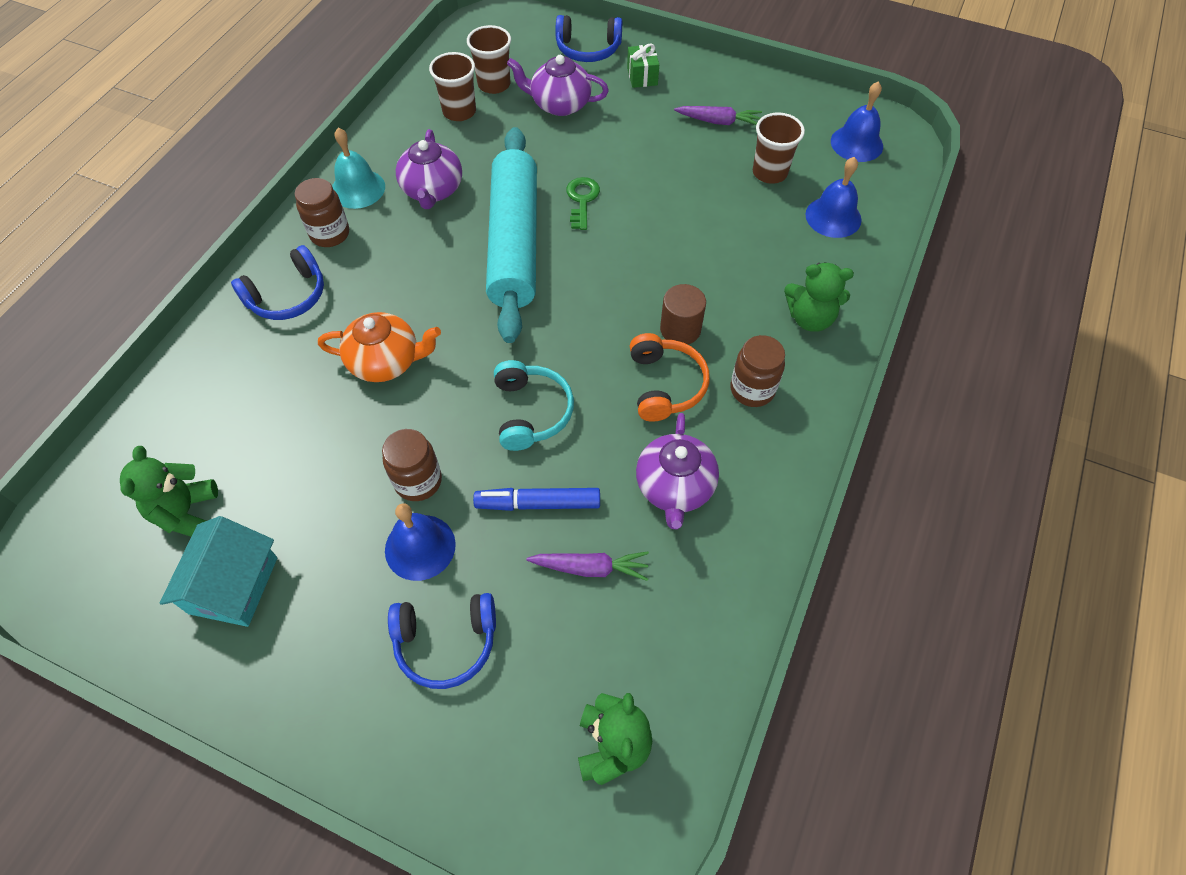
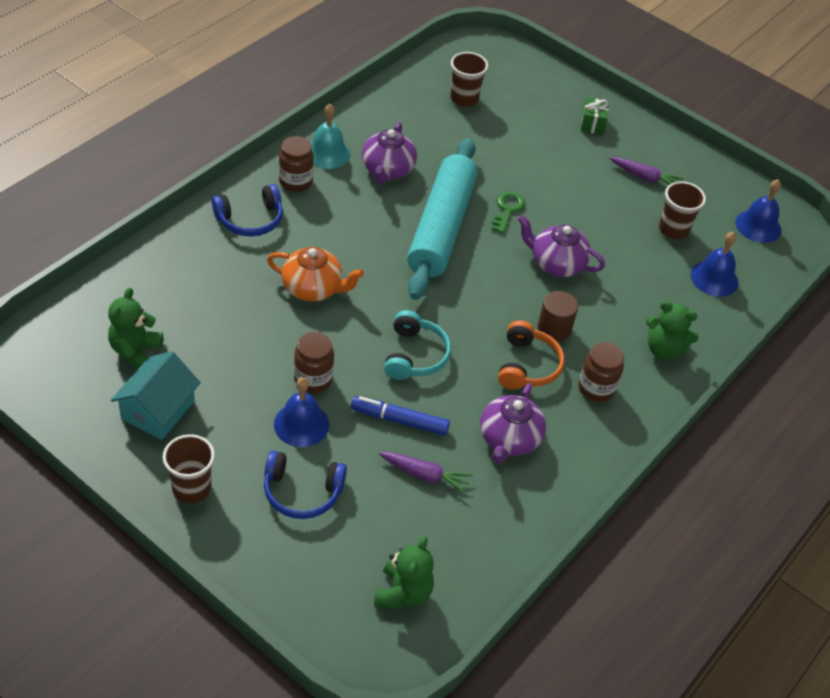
camera: 10 degrees right, 10 degrees down
brown cup [429,52,476,121] -> brown cup moved to [163,434,215,503]
purple teapot [507,55,609,116] -> purple teapot moved to [518,215,605,277]
blue headphones [555,15,622,62] -> none

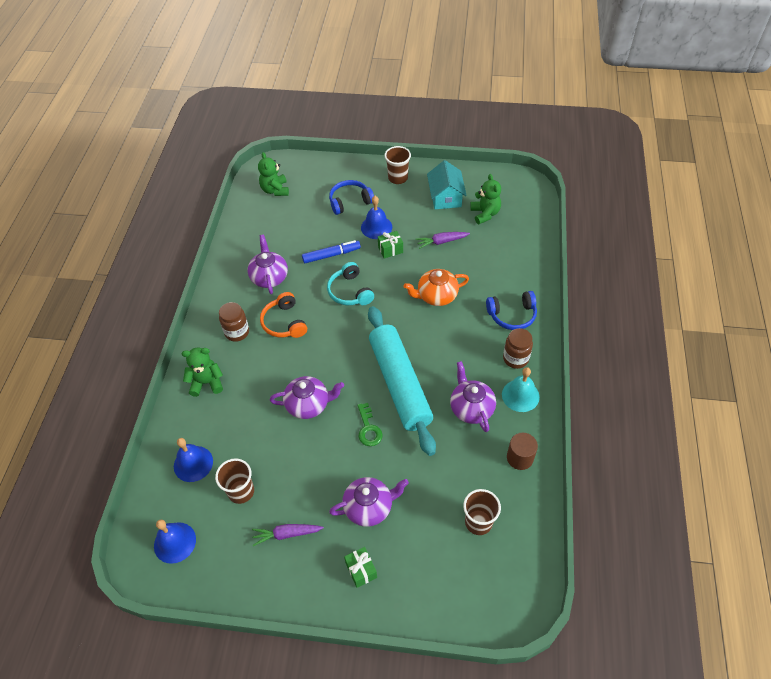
camera: 155 degrees right, 5 degrees up
blue headphones [212,184,283,237] -> blue headphones turned 135 degrees counterclockwise [486,291,537,330]
brown jar [294,332,334,393] -> green gift [378,231,403,258]
purple carrot [379,452,473,494] -> purple carrot moved to [416,232,470,249]
brown cylinder [538,291,578,342] -> brown cylinder moved to [507,433,538,470]
none -> purple teapot [329,477,409,527]

